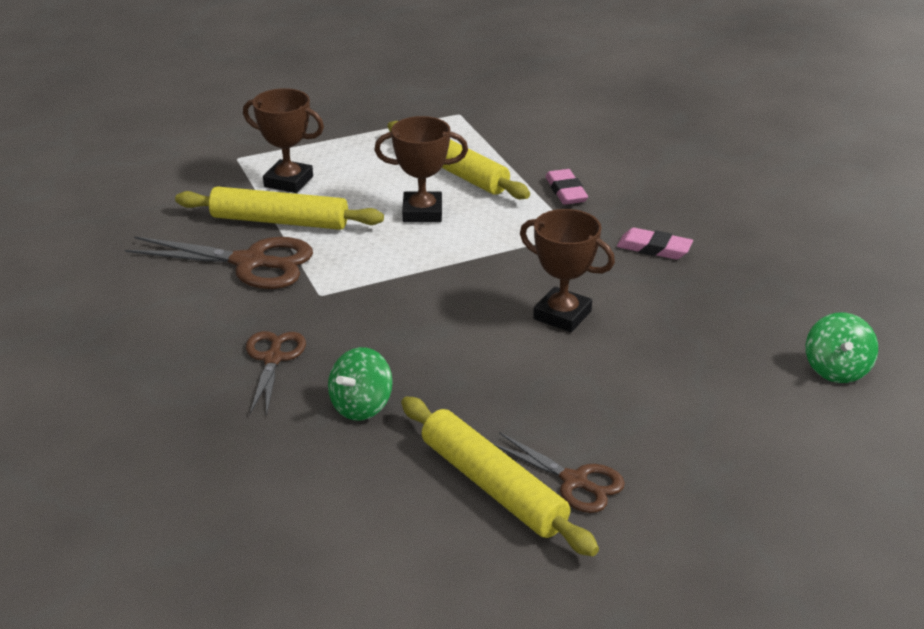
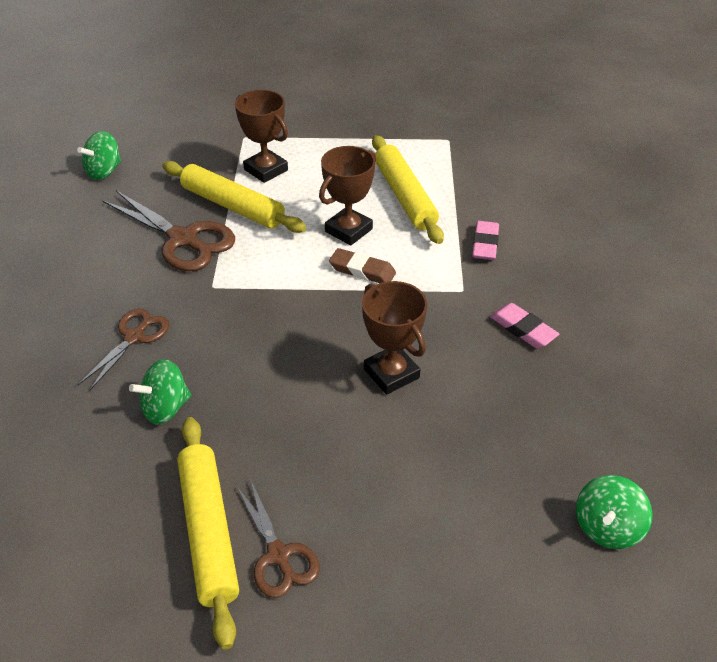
camera: 25 degrees right, 10 degrees up
brown trophy [374,116,468,222] -> brown trophy turned 75 degrees counterclockwise [319,146,376,245]
none -> green spinning top [77,131,121,180]
none -> brown eraser [329,248,396,283]

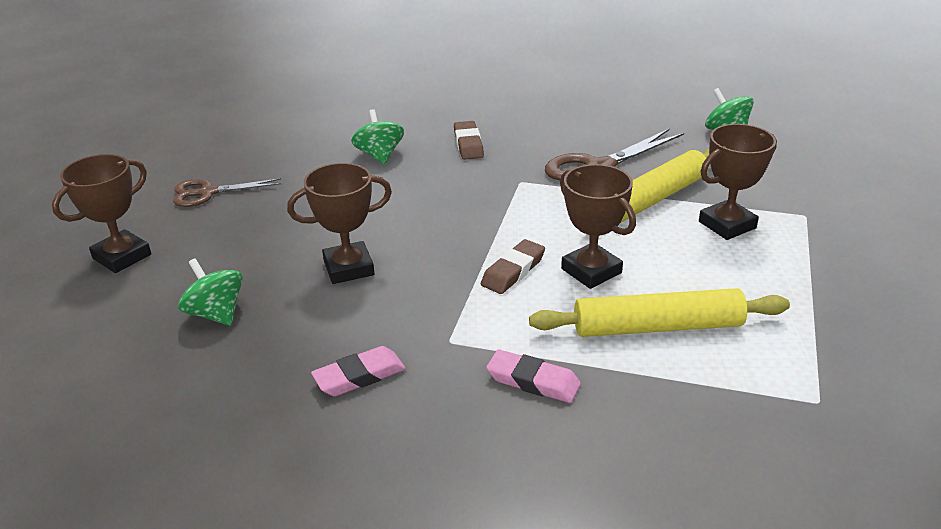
camera: 105 degrees right, 10 degrees down
brown scissors [78,309,169,390] -> brown eraser [454,121,484,160]
yellow rolling pin [177,417,239,650] -> none
green spinning top [576,475,653,549] -> green spinning top moved to [178,258,243,326]
none -> brown trophy [52,154,151,273]

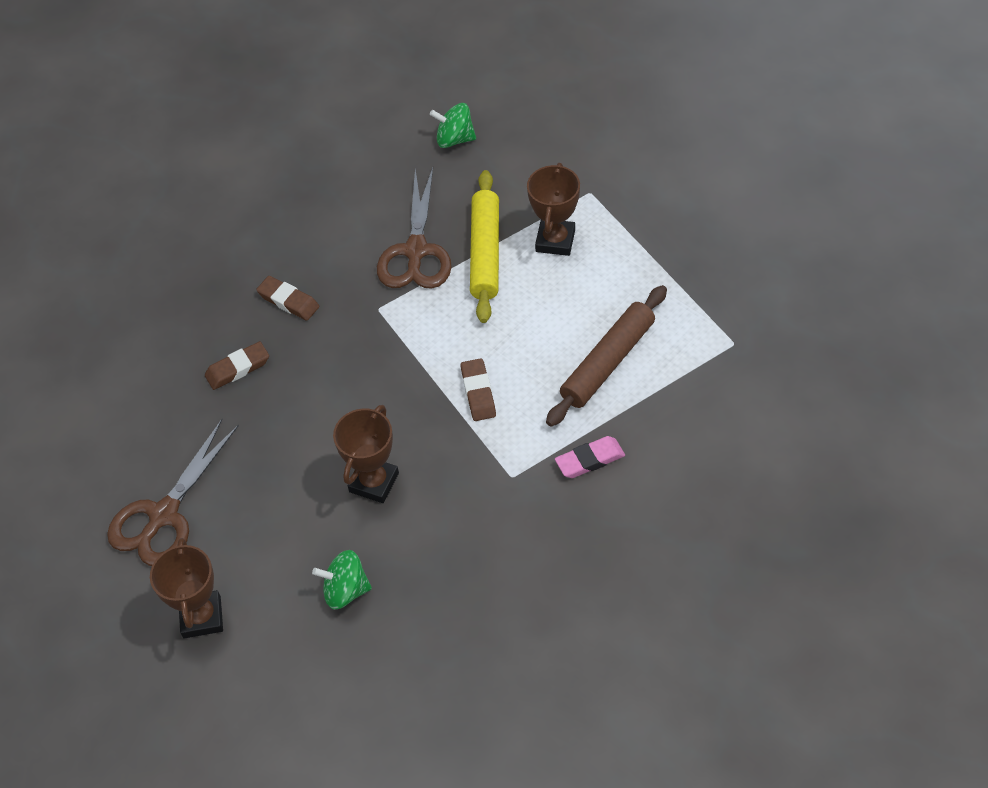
camera: 45 degrees left, 20 degrees up
brown scissors [173,178,281,207] -> brown scissors [107,419,239,566], size x1.62
pink eraser [311,346,406,396] -> none
green spinning top [351,109,404,165] -> brown eraser [205,341,269,390]
yellow rolling pin [529,288,790,337] -> brown rolling pin [546,285,667,427]
brown trophy [560,164,636,289] -> none

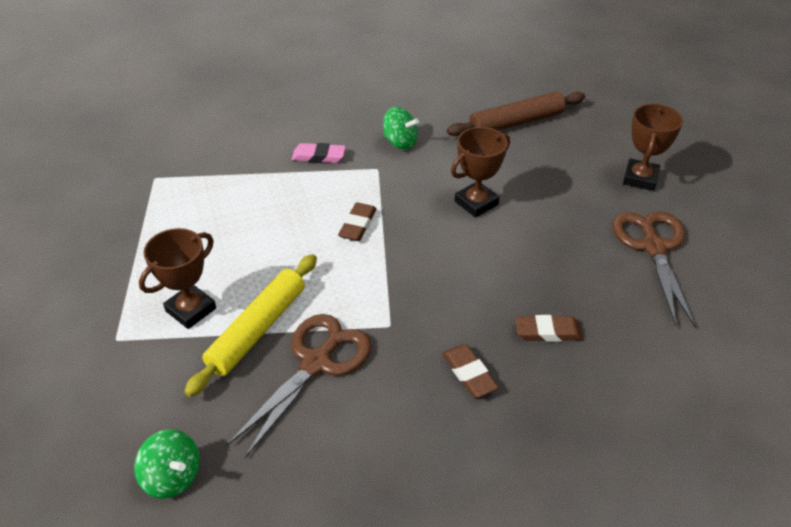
camera: 155 degrees left, 10 degrees down
brown scissors [107,419,239,566] -> brown scissors turned 60 degrees counterclockwise [612,211,696,328]
green spinning top [312,550,372,609] -> green spinning top moved to [383,107,419,150]
brown rolling pin [546,285,667,427] -> brown rolling pin moved to [447,92,585,136]

